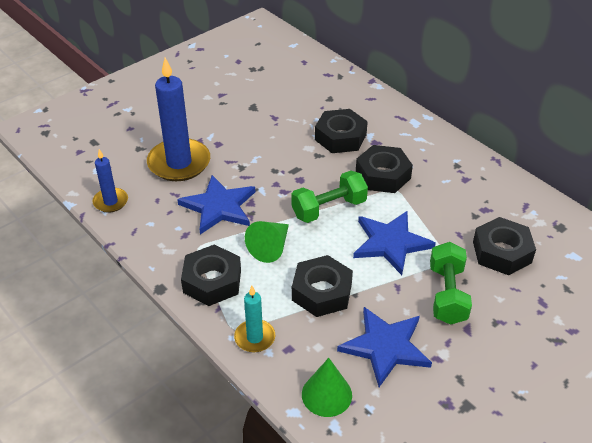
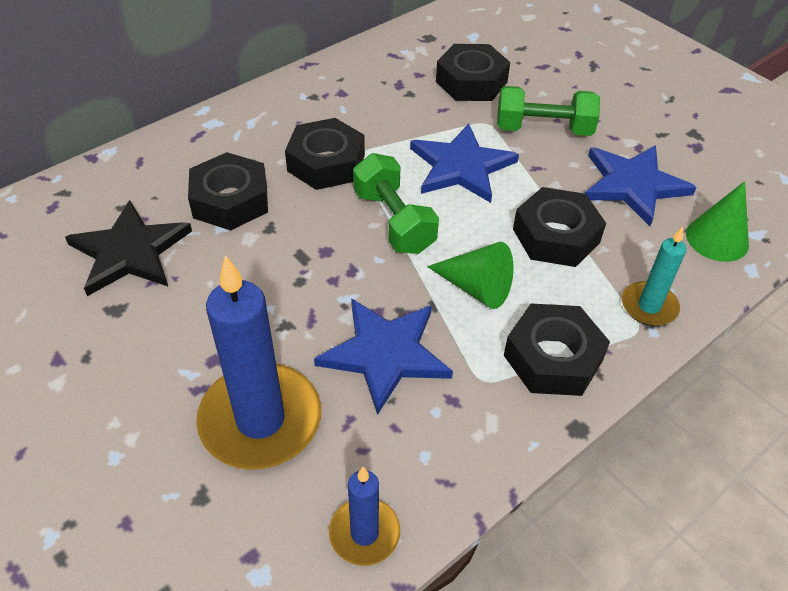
camera: 90 degrees left, 5 degrees up
none -> black star [65,200,192,296]

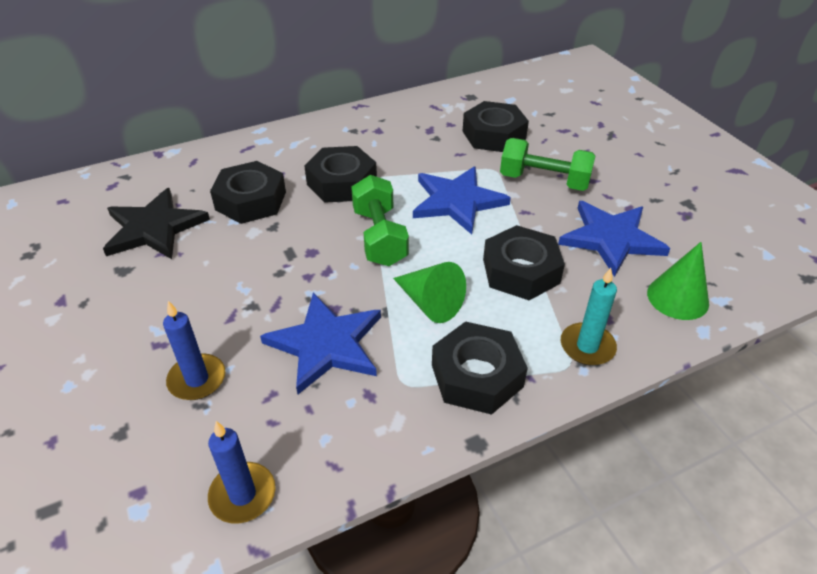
camera: 15 degrees right, 5 degrees down
blue candle [196,255,321,470] -> blue candle [163,301,225,400], size x0.53

